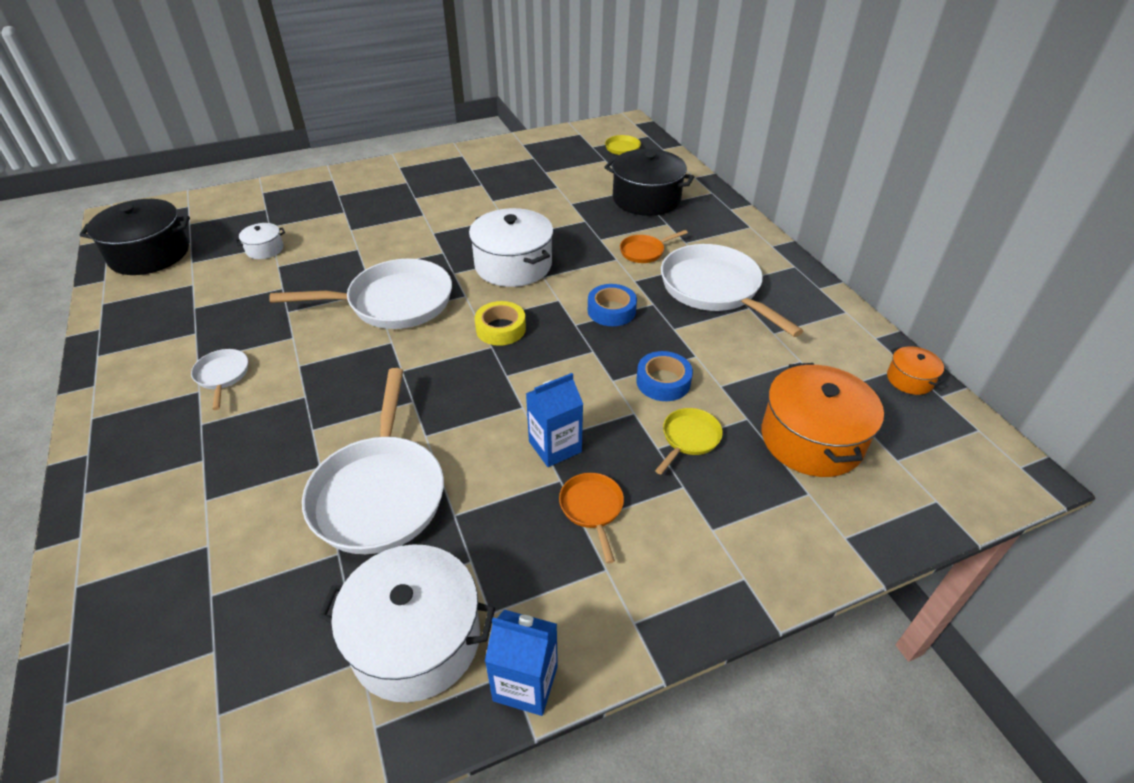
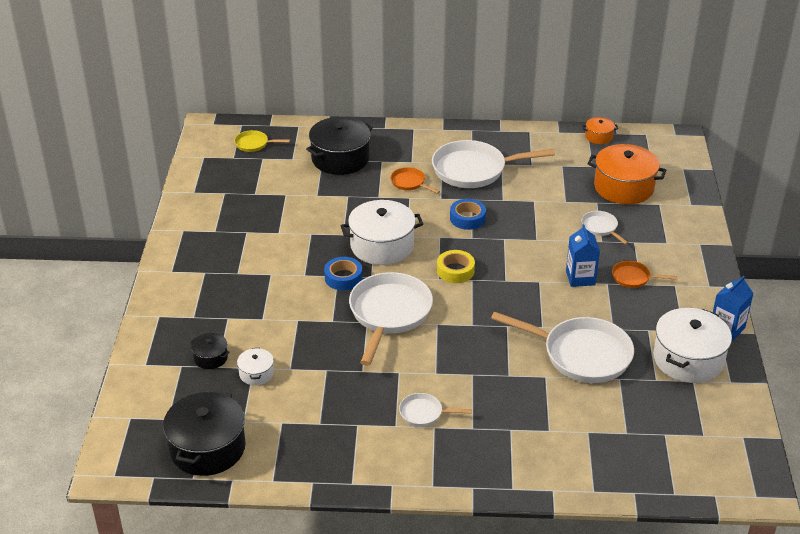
camera: 65 degrees left, 5 degrees down
orange pan [620,230,688,263] -> orange pan turned 135 degrees clockwise [390,167,440,194]
blue tape [636,351,693,401] -> blue tape moved to [324,257,362,290]
yellow pan [655,408,723,474] -> white pan [581,211,628,245]
none -> black pot [189,333,230,369]

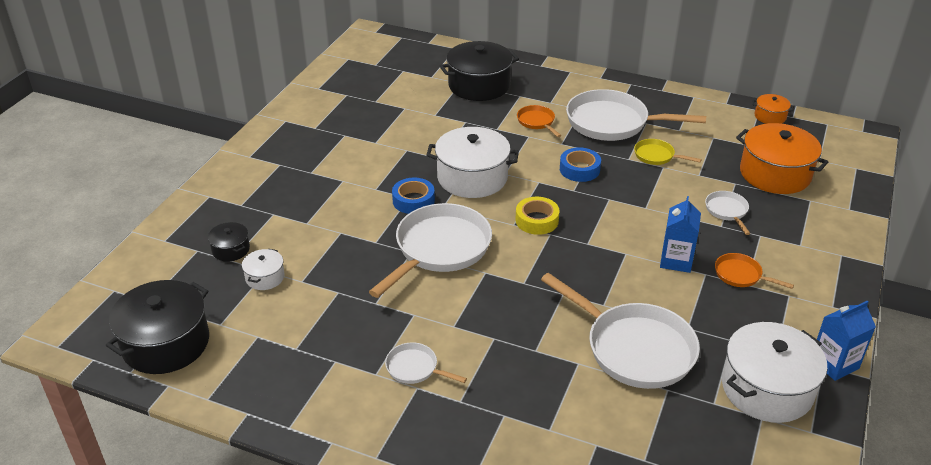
camera: 20 degrees right, 0 degrees up
yellow pan [234,130,290,152] -> yellow pan moved to [634,139,702,165]

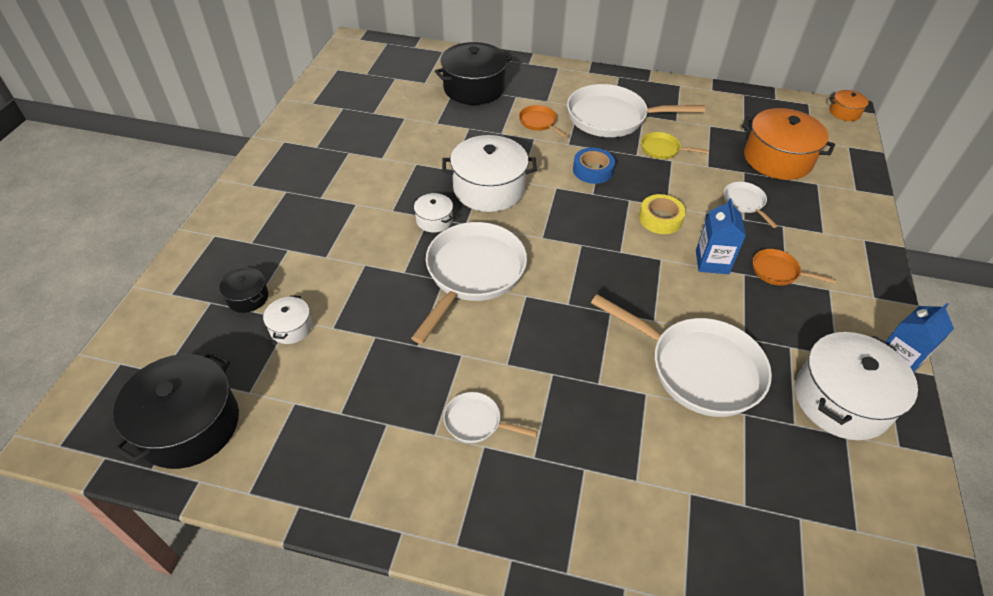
camera: 10 degrees left, 10 degrees up
blue tape [392,178,435,214] -> white pot [414,193,453,233]
yellow tape [516,197,560,235] -> yellow tape moved to [639,194,686,234]
orange pot [752,94,794,124] -> orange pot moved to [829,90,871,121]

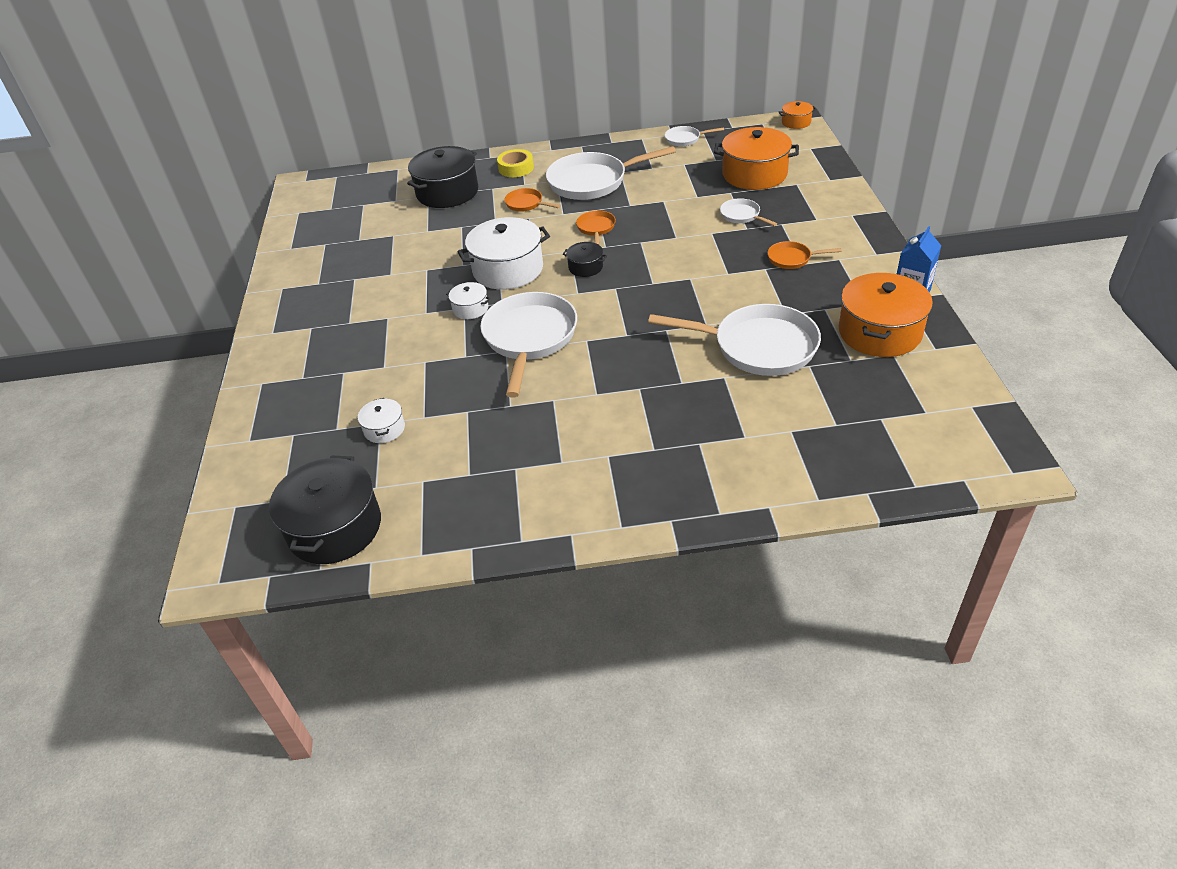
camera: 15 degrees left, 5 degrees down
black pot [219,268,268,313] -> black pot moved to [563,242,607,277]
white pan [444,392,538,443] -> white pan moved to [665,126,724,146]
blue tape [573,148,615,184] -> orange pan [576,210,616,245]
yellow tape [639,194,686,234] -> yellow tape moved to [497,149,534,177]
yellow pan [641,132,709,159] -> none
blue carton [696,198,746,274] -> none
white pot [795,332,918,440] -> orange pot [839,273,933,357]

